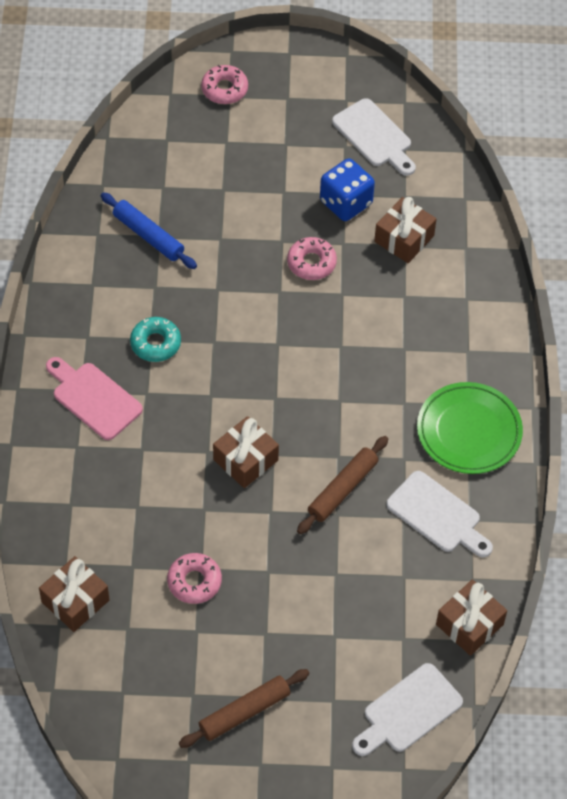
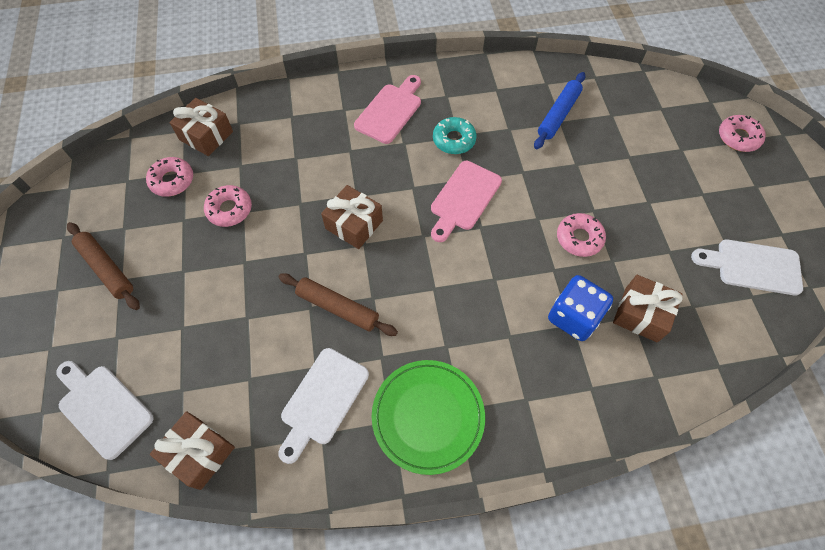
camera: 80 degrees right, 5 degrees up
blue dice [320,158,375,221] -> blue dice moved to [548,275,613,341]
white cutting board [332,98,416,176] -> white cutting board turned 60 degrees clockwise [691,239,803,295]
none -> pink donut [146,157,193,197]
none -> pink cutting board [431,161,502,242]

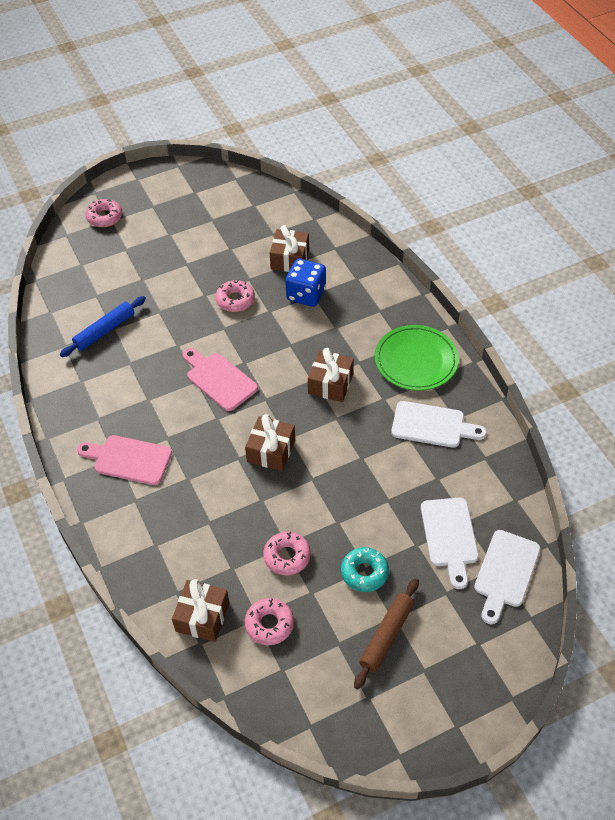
camera: 105 degrees left, 10 degrees down
brown gift [150,411,235,490] -> brown gift moved to [308,348,354,402]
brown rolling pin [278,273,398,336] -> none
pink cutting board [431,161,502,242] -> pink cutting board turned 150 degrees counterclockwise [183,348,258,411]
turquoise donut [433,117,477,154] -> turquoise donut moved to [341,547,389,592]
blue rolling pin [534,72,585,149] -> blue rolling pin turned 60 degrees counterclockwise [60,296,146,357]
white cutting board [691,239,803,295] -> white cutting board moved to [421,498,479,589]

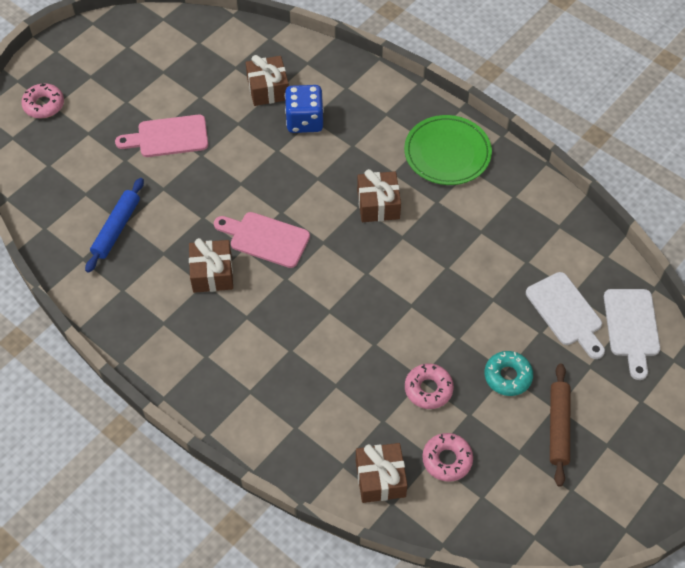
camera: 25 degrees left, 5 degrees up
pink cutting board [77,435,172,485] -> pink cutting board moved to [115,115,208,157]
pink donut [215,280,255,312] -> none
brown gift [245,414,295,471] -> brown gift moved to [189,238,233,293]
white cutting board [391,401,487,448] -> none

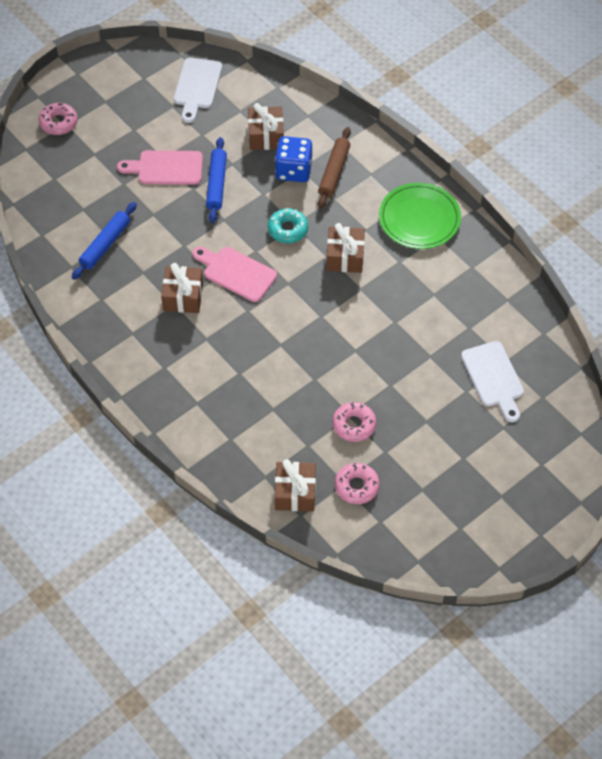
camera: 10 degrees right, 0 degrees up
turquoise donut [484,351,533,396] -> turquoise donut moved to [268,208,308,243]
brown rolling pin [550,363,570,486] -> brown rolling pin moved to [318,127,351,209]
white cutting board [604,289,660,380] -> white cutting board moved to [174,58,222,123]
none -> blue rolling pin [206,137,227,223]

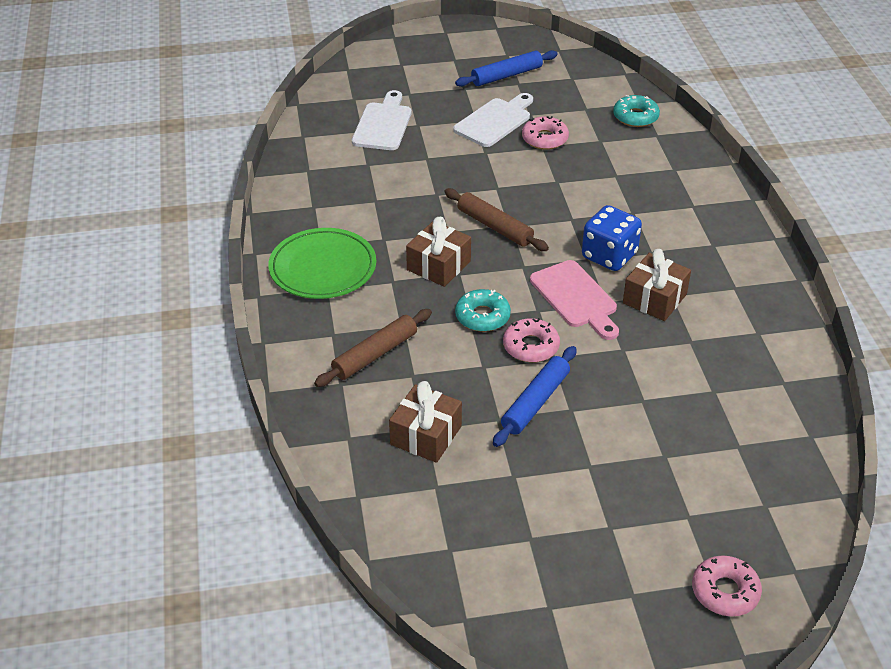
camera: 150 degrees left, 15 degrees down
blue rolling pin [72,202,137,280] -> blue rolling pin moved to [455,50,558,87]
pink cutting board [117,150,203,185] -> none
white cutting board [174,58,222,123] -> white cutting board moved to [453,93,533,147]
blue dice [275,136,313,182] -> blue dice moved to [582,205,642,271]
brown gift [275,459,316,511] -> turquoise donut [613,95,660,127]
pink donut [335,463,380,504] -> pink donut moved to [503,318,560,362]
none -> brown rolling pin [444,188,549,251]

